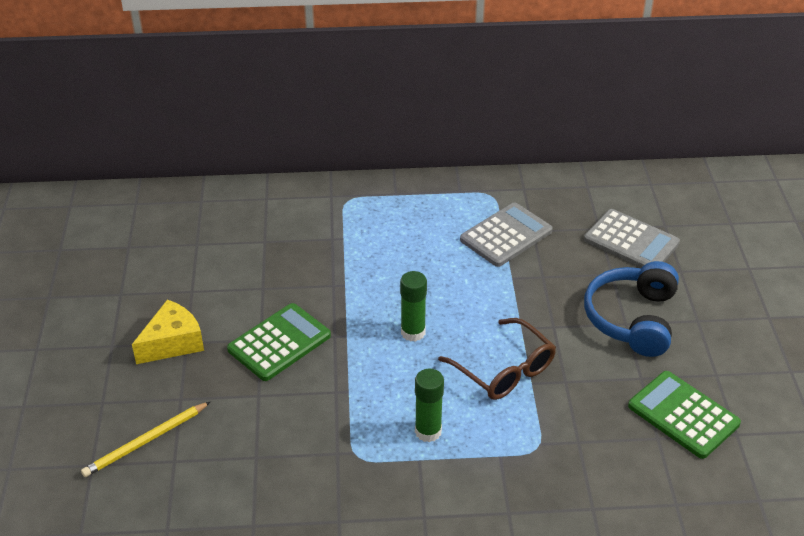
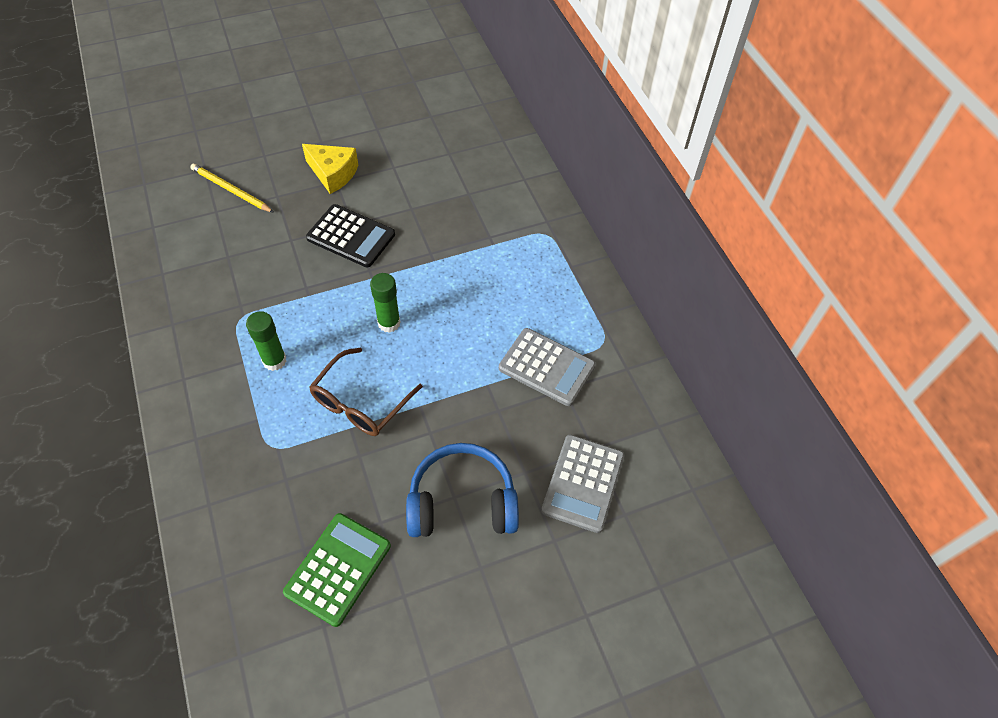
camera: 70 degrees right, 15 degrees up
green calculator [227,303,331,381] -> black calculator [306,204,395,268]

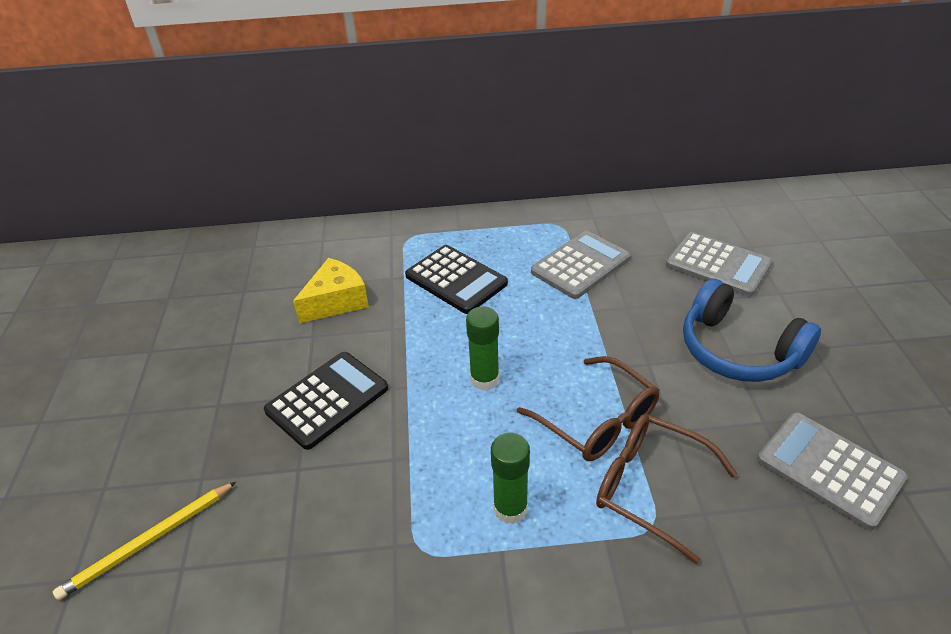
camera: 70 degrees left, 15 degrees down
green calculator [283,513,391,627] -> grey calculator [757,412,907,530]
yellow cheese [302,144,358,194] -> yellow cheese moved to [293,258,369,323]
blue headphones [406,443,519,537] -> blue headphones turned 60 degrees counterclockwise [683,279,821,382]
none -> black calculator [405,245,508,314]
none -> brown glasses [596,414,737,564]

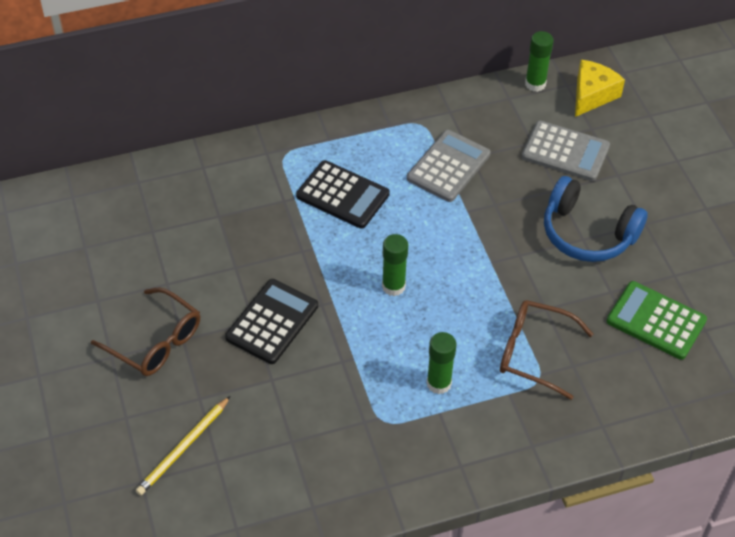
camera: 15 degrees left, 10 degrees up
yellow cheese [293,258,369,323] -> yellow cheese moved to [575,60,625,117]
brown glasses [517,356,659,461] -> brown glasses moved to [91,287,200,376]
grey calculator [757,412,907,530] -> green calculator [606,281,707,360]
none -> green glue stick [525,31,554,92]

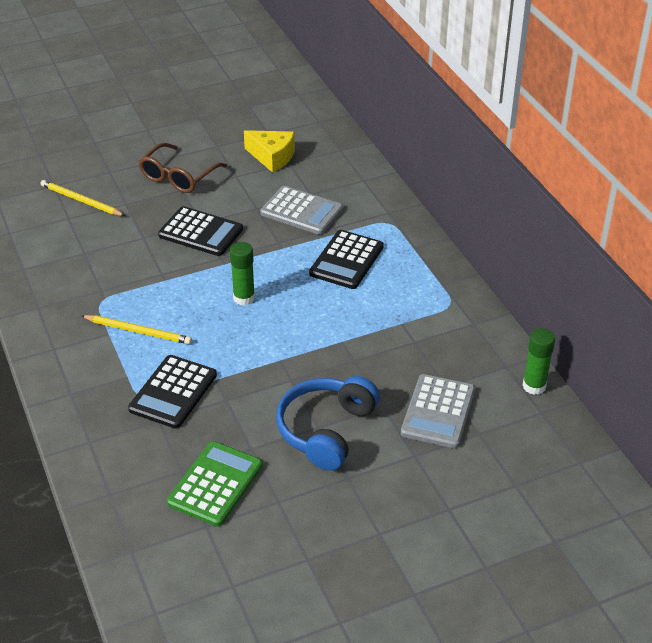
camera: 85 degrees right, 10 degrees down
grey calculator [407,130,491,202] -> grey calculator moved to [260,186,343,235]
green glue stick [427,332,456,394] -> yellow pencil [82,315,192,344]
brown glasses [500,300,593,400] -> black calculator [128,355,217,429]
yellow cheese [575,60,625,117] -> yellow cheese moved to [244,130,295,173]

